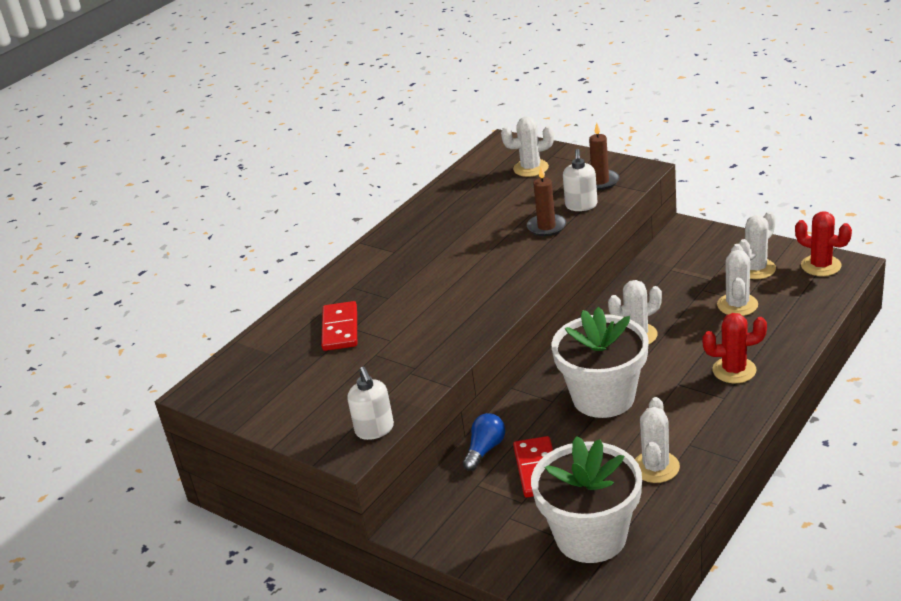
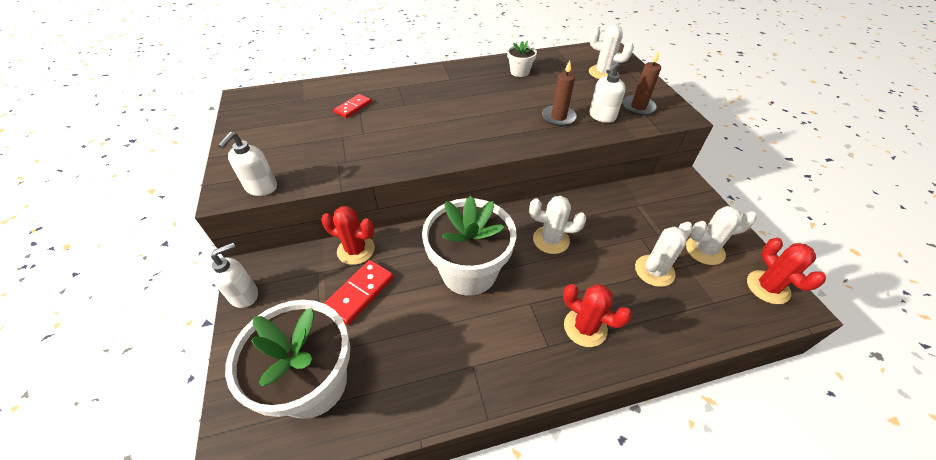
camera: 35 degrees right, 15 degrees up
red domino [321,301,357,351] -> red domino [334,94,372,118], size x0.66
blue light bulb [463,413,505,471] -> red cactus [321,206,375,265]
white cactus [635,397,680,483] -> none
none -> white soap dispenser [209,243,258,308]
none -> white flower pot [507,41,537,77]

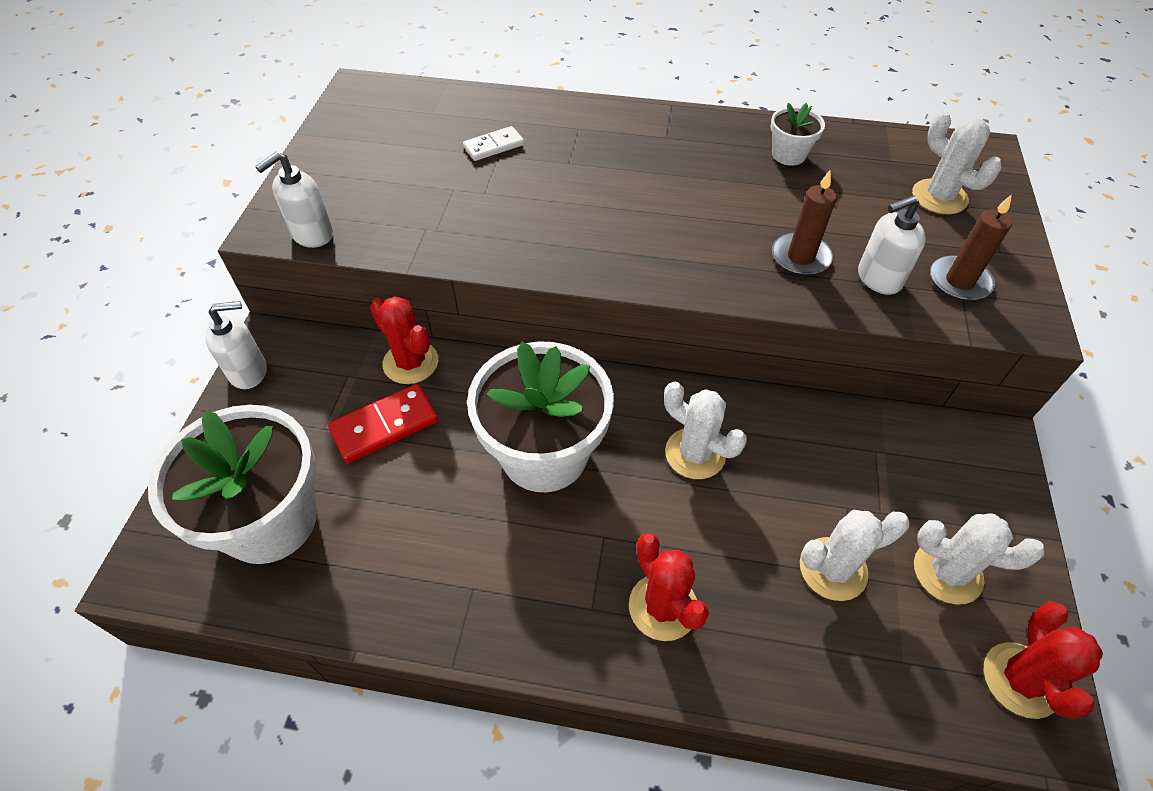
camera: 25 degrees right, 5 degrees up
red domino [334,94,372,118] -> white domino [463,126,524,161]

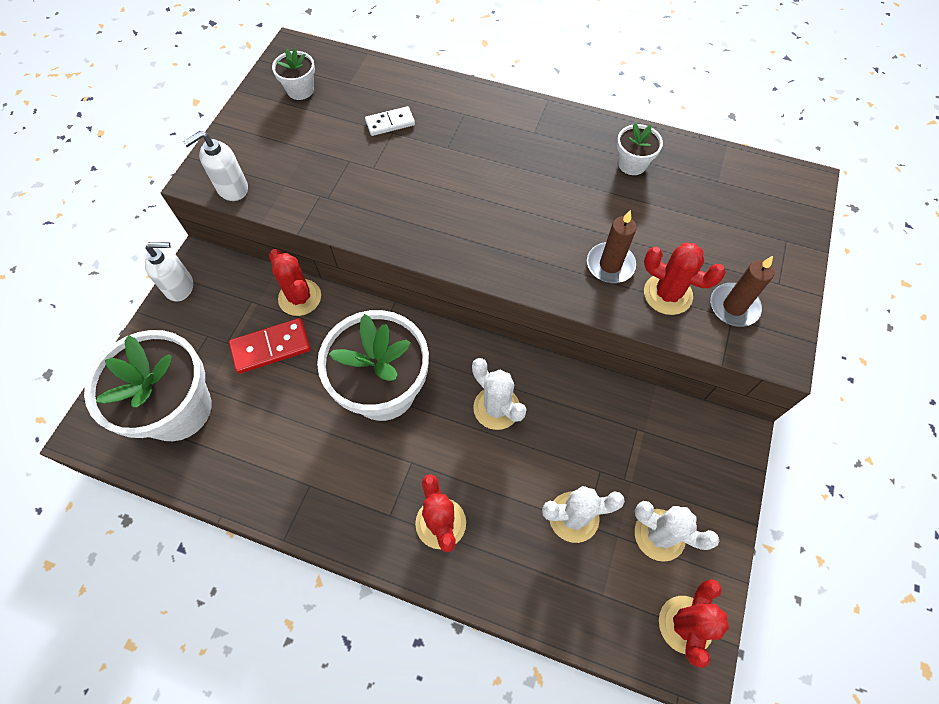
camera: 10 degrees right, 10 degrees up
white soap dispenser [858,195,926,295] -> red cactus [644,243,726,315]
white cactus [912,111,1001,214] -> none
none -> white flower pot [272,48,315,100]

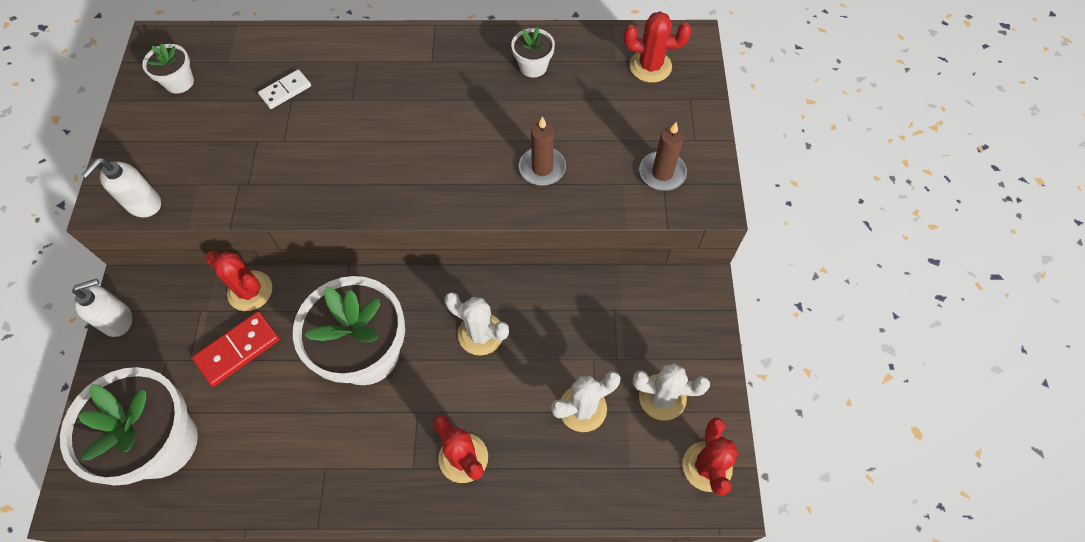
camera: 20 degrees left, 0 degrees up
red cactus [644,243,726,315] -> red cactus moved to [624,11,692,83]

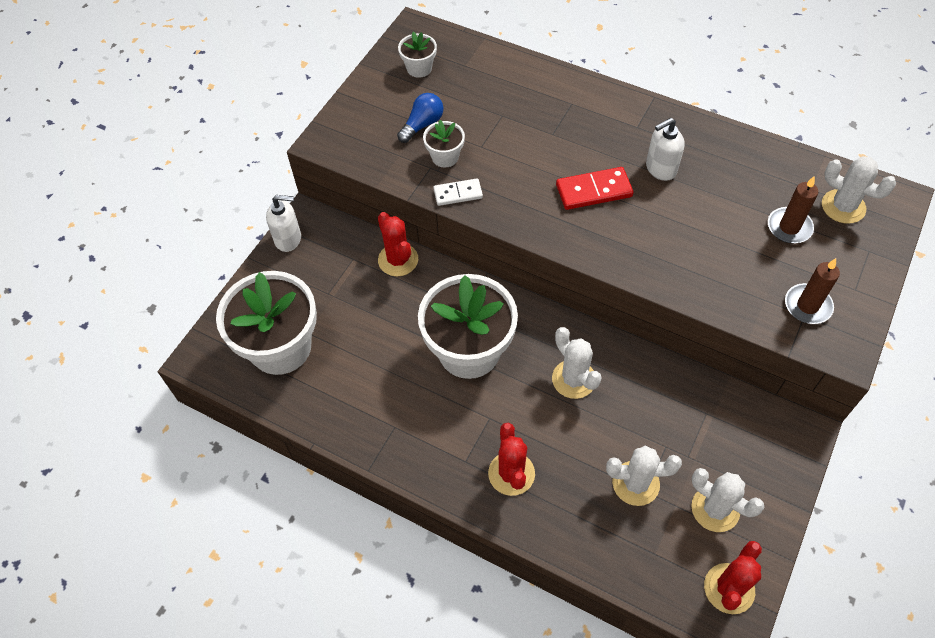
camera: 30 degrees right, 5 degrees down
white soap dispenser [82,158,161,217] -> white soap dispenser moved to [646,118,685,181]
red domino [192,311,280,386] -> red domino moved to [556,167,634,210]
white domino [258,69,311,109] -> white domino moved to [433,178,483,206]
white flower pot [511,27,555,78] -> white flower pot moved to [423,120,465,168]
brown candle [519,116,566,186] -> brown candle moved to [768,176,818,243]
red cactus [624,11,692,83] -> white cactus [822,156,896,224]
none -> blue light bulb [397,93,444,143]

